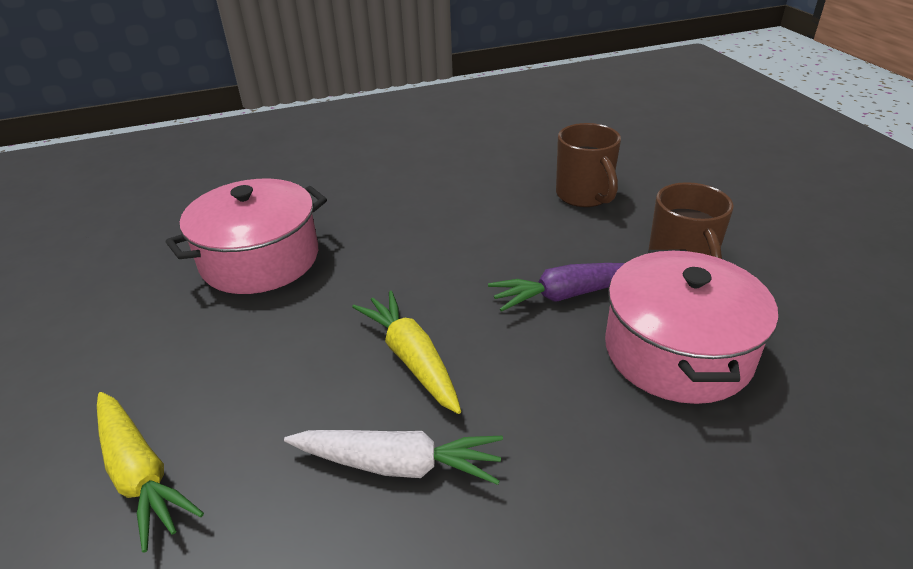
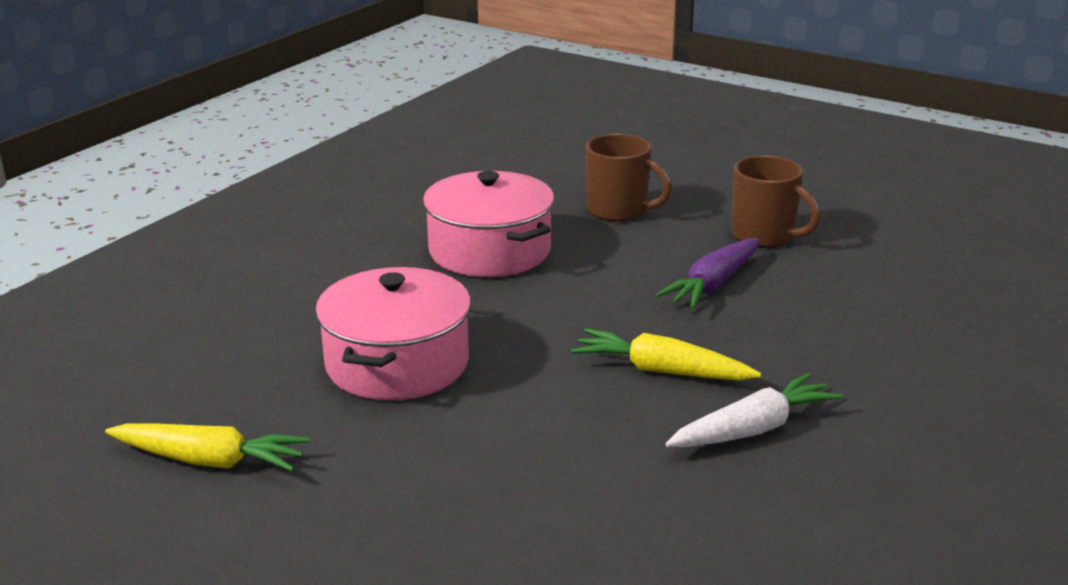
camera: 40 degrees left, 10 degrees down
yellow carrot [97,392,204,553] -> yellow carrot moved to [105,423,310,471]
pink pot [605,250,778,404] -> pink pot moved to [423,171,554,277]

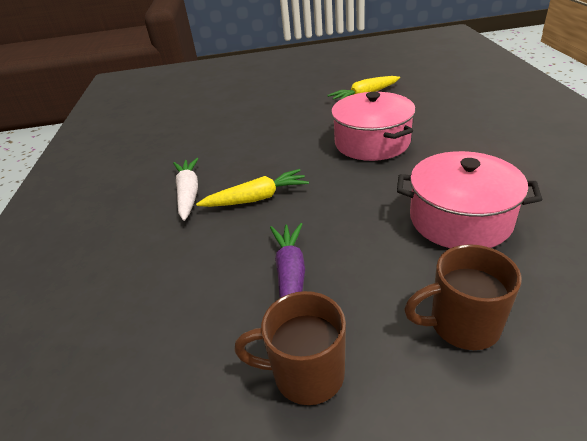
camera: 145 degrees right, 10 degrees up
white carrot [666,373,843,447] -> white carrot turned 150 degrees clockwise [173,158,199,221]

